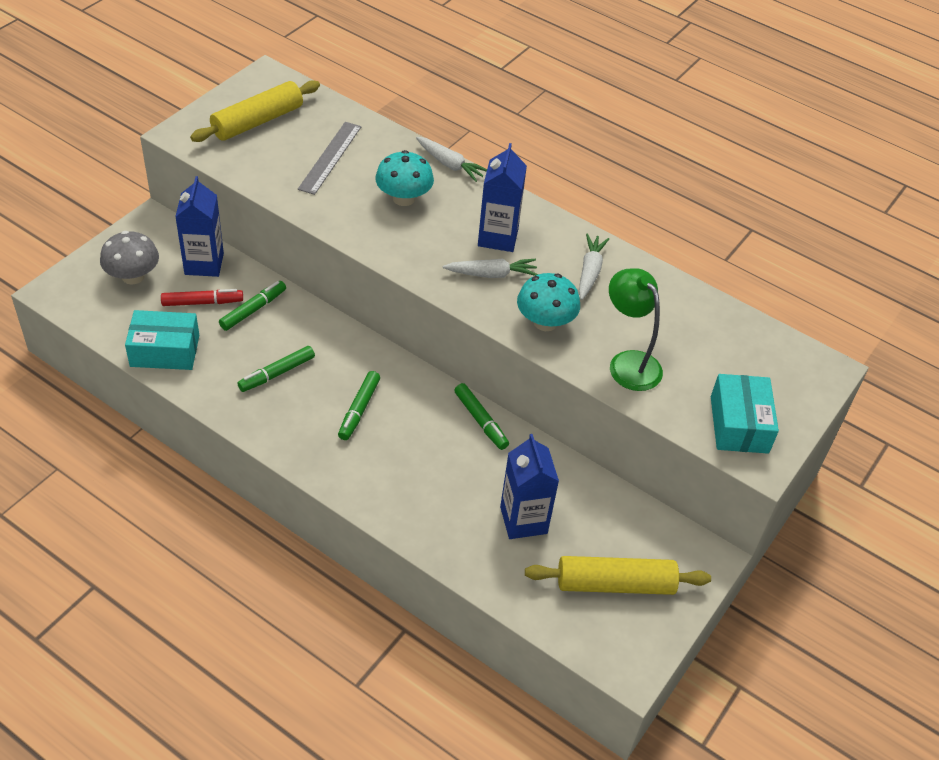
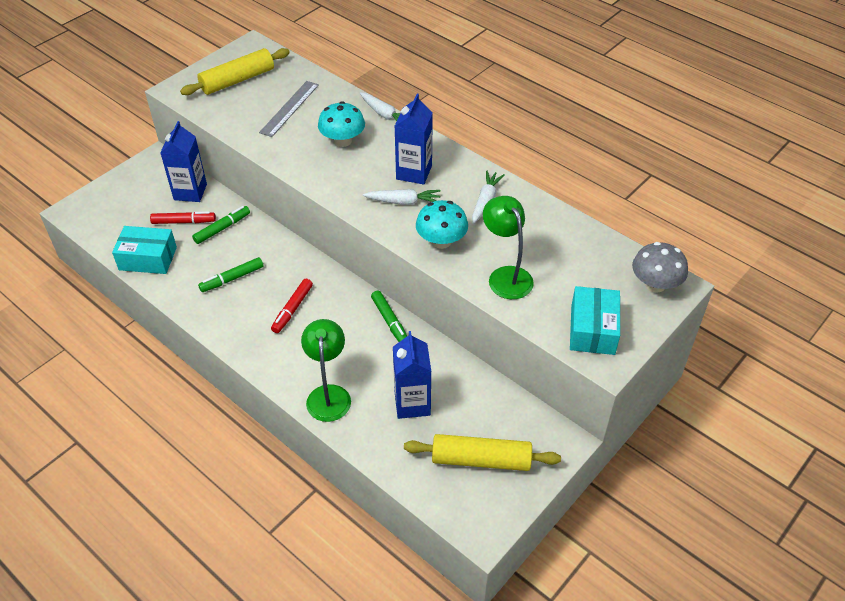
camera: 10 degrees right, 0 degrees up
grey mushroom [100,231,159,284] -> grey mushroom moved to [632,242,688,293]
green marker [338,371,380,440] -> red marker [271,279,313,333]
none -> green lamp [301,319,351,422]

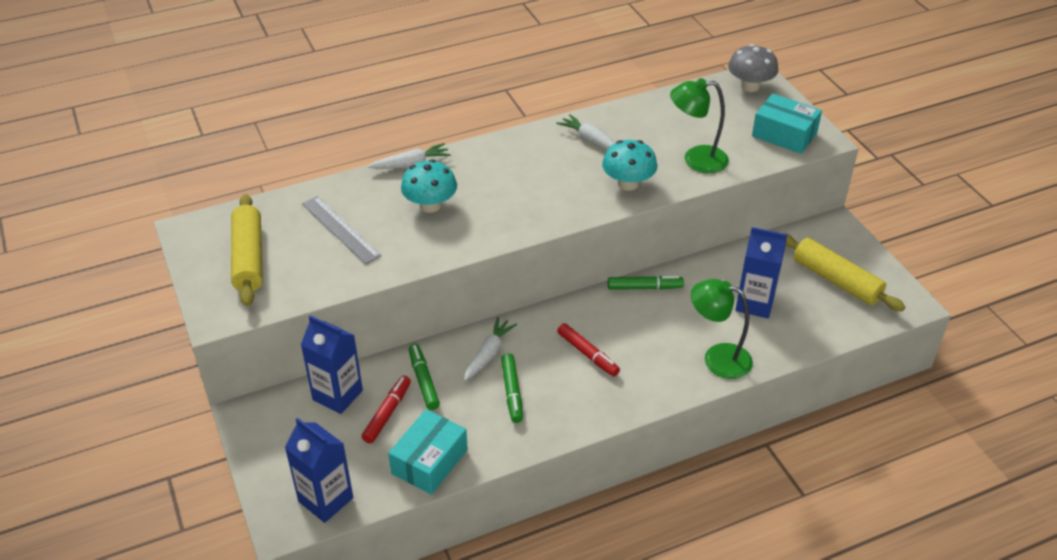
camera: 65 degrees left, 5 degrees down
white carrot [363,189,441,205] -> white carrot moved to [464,317,517,381]
blue carton [394,94,433,185] -> blue carton moved to [285,417,353,523]
yellow rolling pin [404,434,561,471] -> yellow rolling pin turned 75 degrees counterclockwise [783,233,905,311]

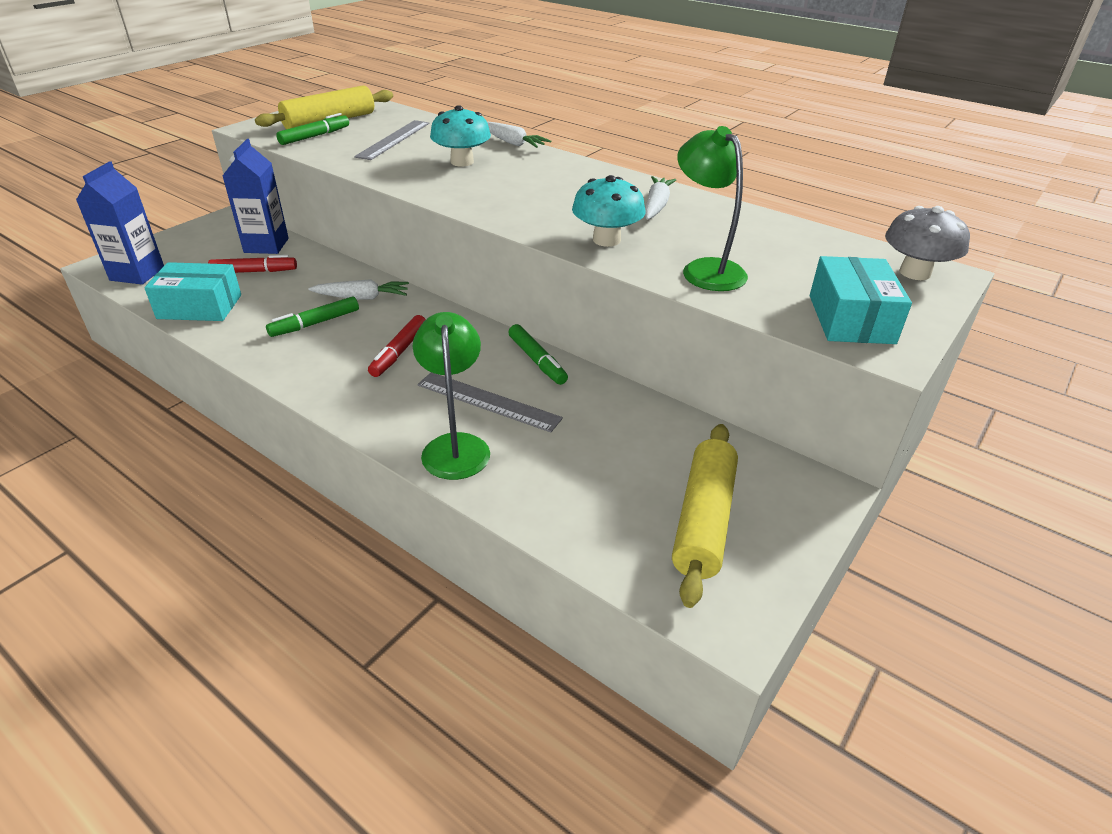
camera: 60 degrees right, 5 degrees down
green marker [409,344,440,410] -> green marker moved to [276,113,349,145]
blue carton [736,227,788,319] -> none
none -> grey ruler [417,372,563,433]

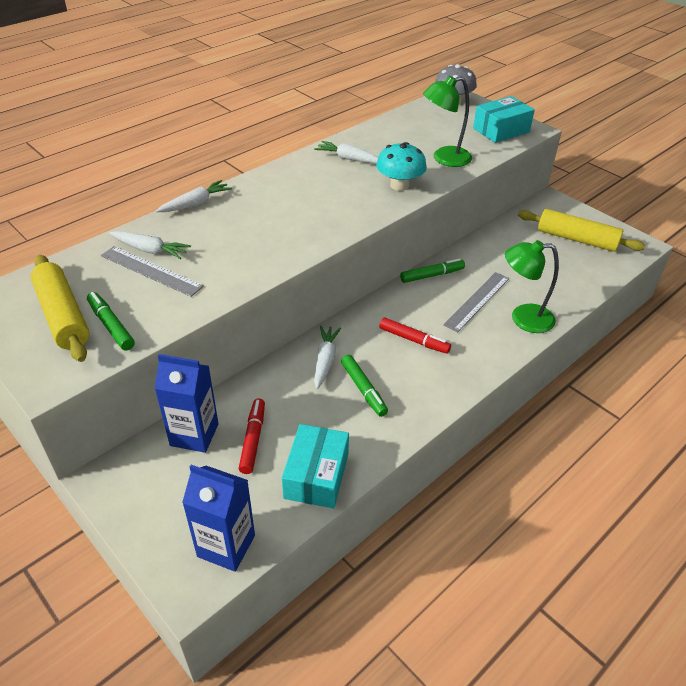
camera: 80 degrees left, 5 degrees up
turquoise mushroom [430,105,491,167] -> none
turquoise box [810,256,912,344] -> turquoise box turned 45 degrees counterclockwise [473,96,535,143]
none -> white carrot [109,231,191,259]

